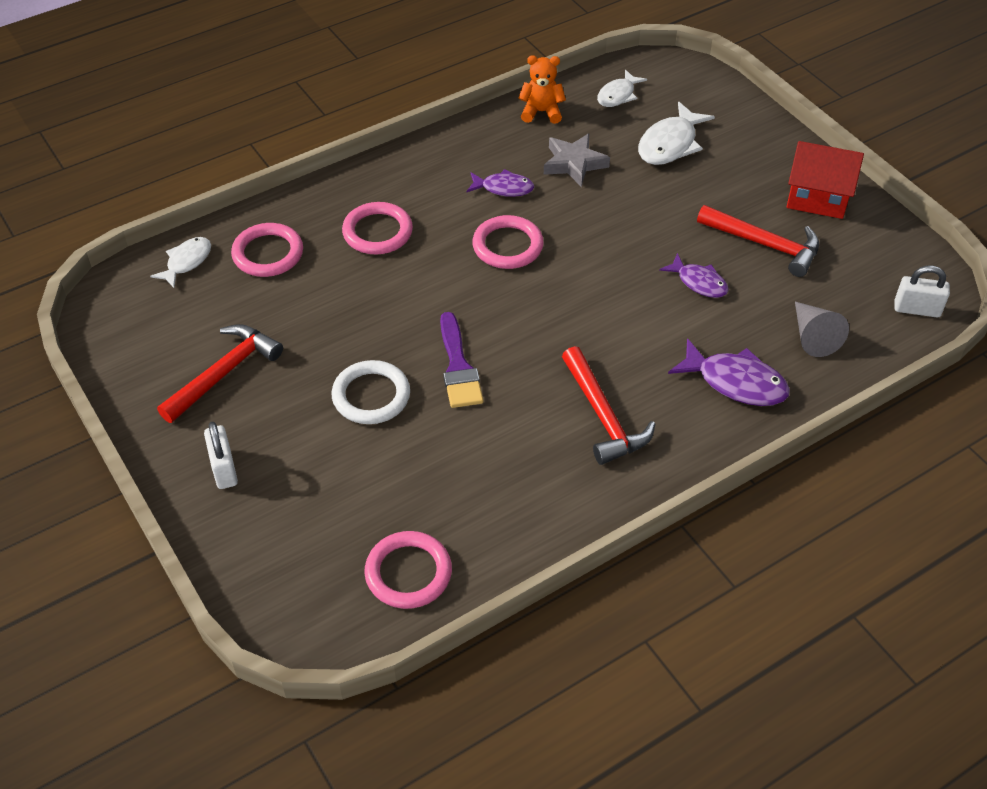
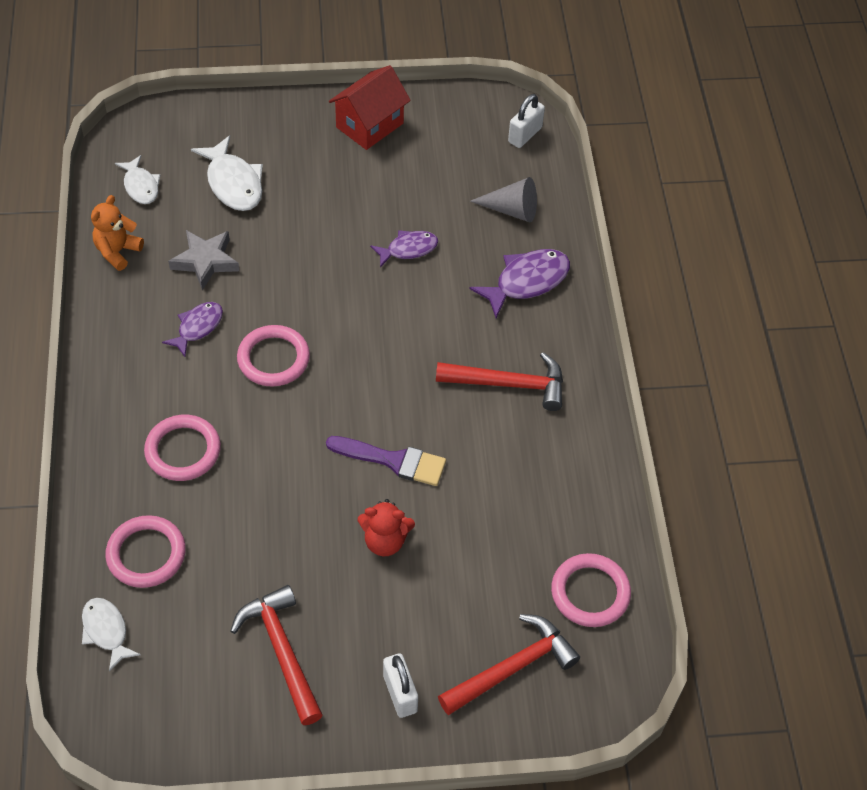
camera: 65 degrees left, 5 degrees up
white padlock [204,422,238,489] -> white padlock turned 60 degrees clockwise [383,653,418,718]
white ring [332,360,410,424] -> red teddy bear [358,499,415,556]
red hammer [697,205,819,277] -> red hammer moved to [438,614,580,715]

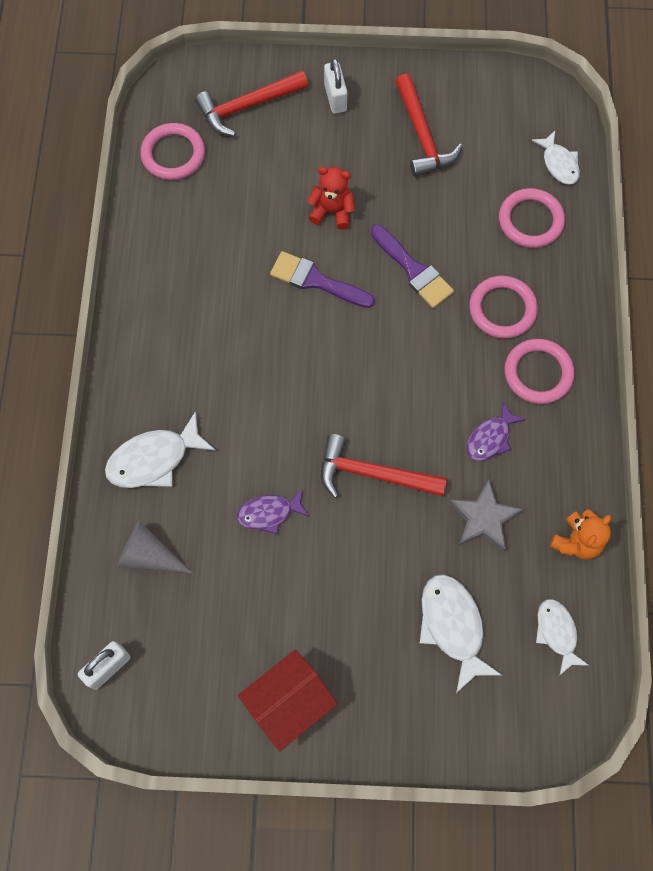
camera: 170 degrees left, 15 degrees up
pink ring [237,325,310,387] -> pink ring moved to [504,339,574,404]
red hammer [436,352,563,411] -> red hammer moved to [321,434,447,498]
purple fish [469,249,570,318] -> white fish [105,411,215,488]
none -> purple brush [371,225,454,308]

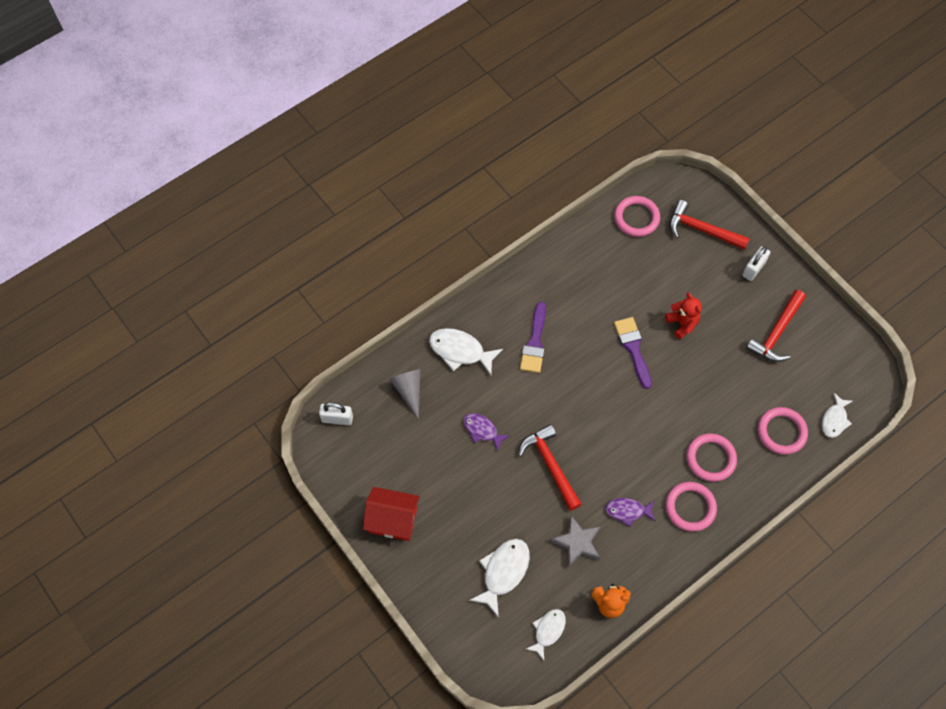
camera: 50 degrees right, 5 degrees down
purple brush [371,225,454,308] -> purple brush moved to [520,302,546,373]

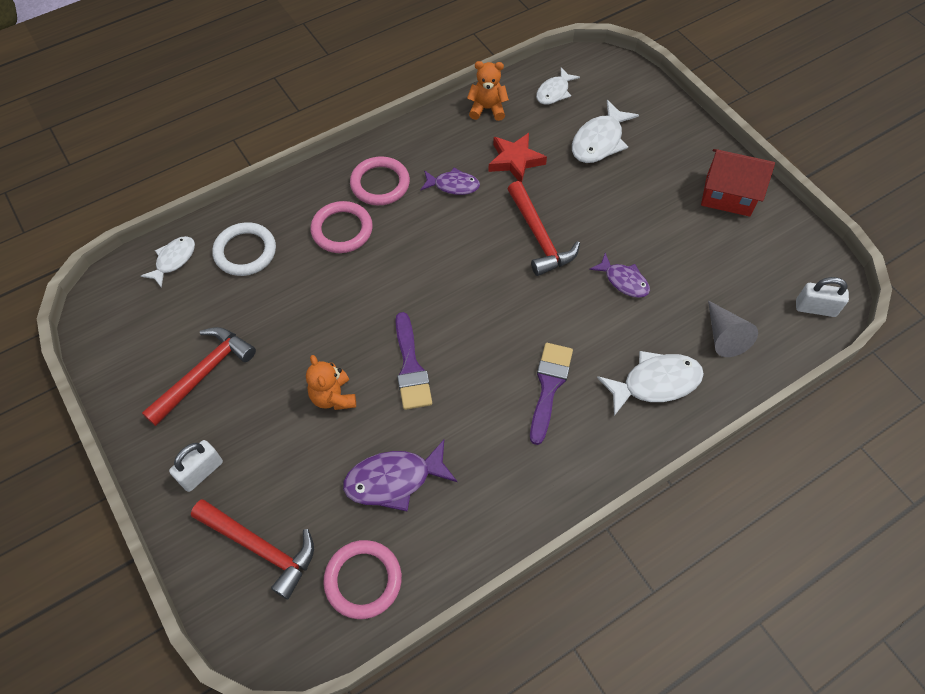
camera: 175 degrees left, 5 degrees down
white fish [429,328,503,375] -> white fish turned 45 degrees counterclockwise [597,351,704,416]
grey star [551,516,601,568] -> red star [488,133,547,182]
red teddy bear [665,292,702,339] -> orange teddy bear [306,355,356,410]
pink ring [758,407,808,455] -> white ring [212,222,276,276]
none -> purple fish [343,440,457,512]

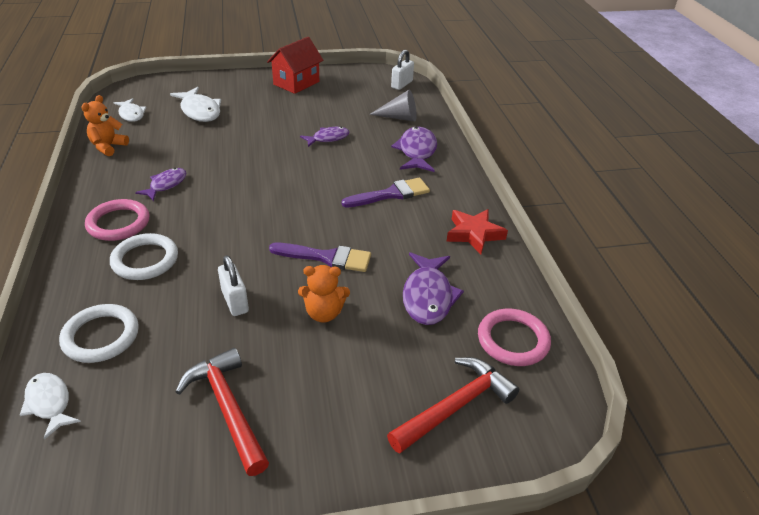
camera: 70 degrees left, 20 degrees down
white padlock [169,440,223,492] -> white padlock moved to [218,255,249,316]
pink ring [310,201,373,253] -> white ring [110,233,178,280]
red star [488,133,547,182] -> red star moved to [446,209,508,254]
red hammer [508,181,580,276] -> none
purple brush [530,343,573,445] -> purple brush turned 120 degrees clockwise [342,178,430,208]
white fish [597,351,704,416] -> purple fish [391,127,437,172]

